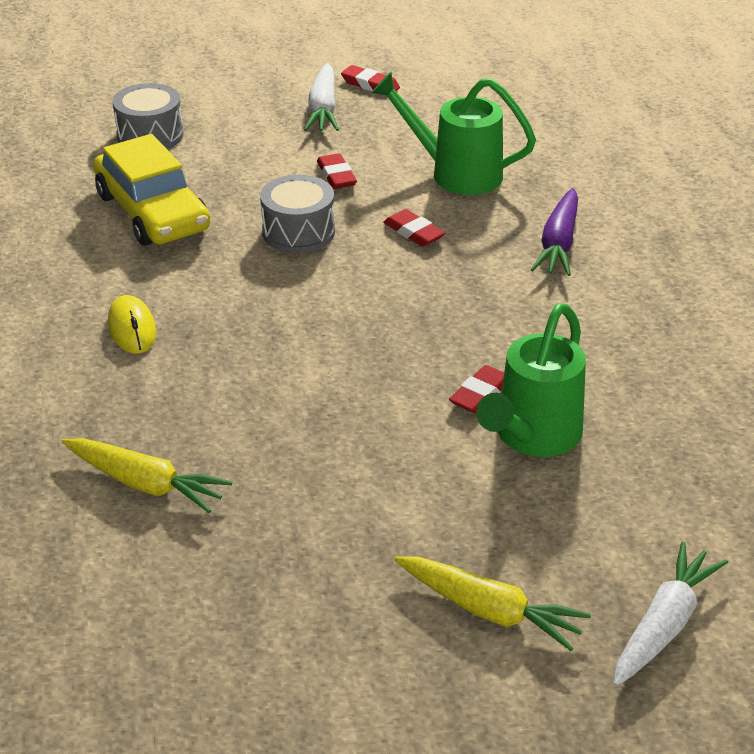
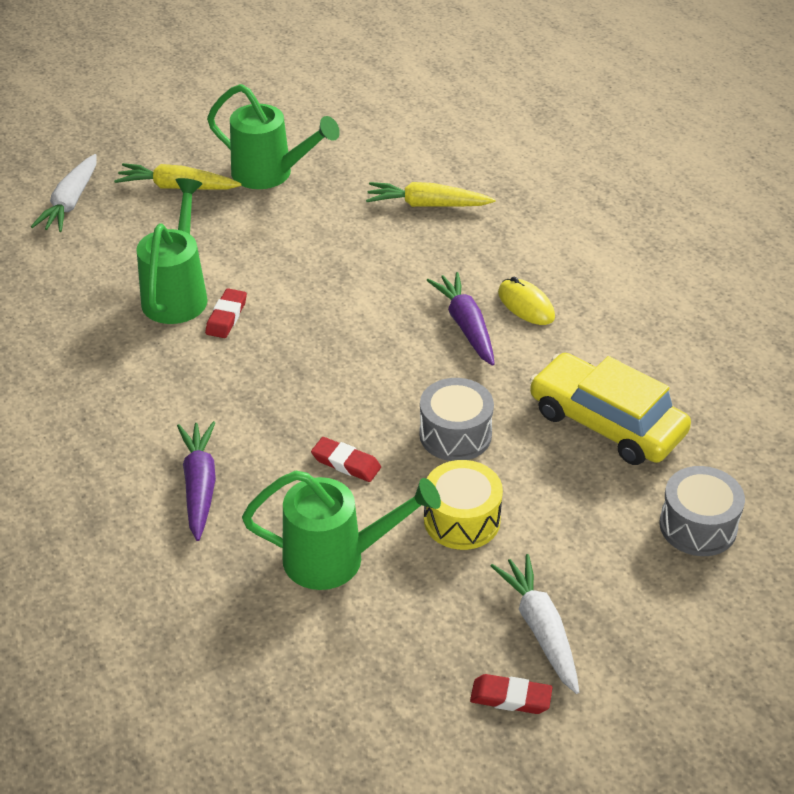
camera: 160 degrees right, 5 degrees up
red eraser [317,153,357,189] -> yellow drum [424,460,503,550]
none -> green watering can [207,84,340,189]
none -> purple carrot [426,272,495,366]

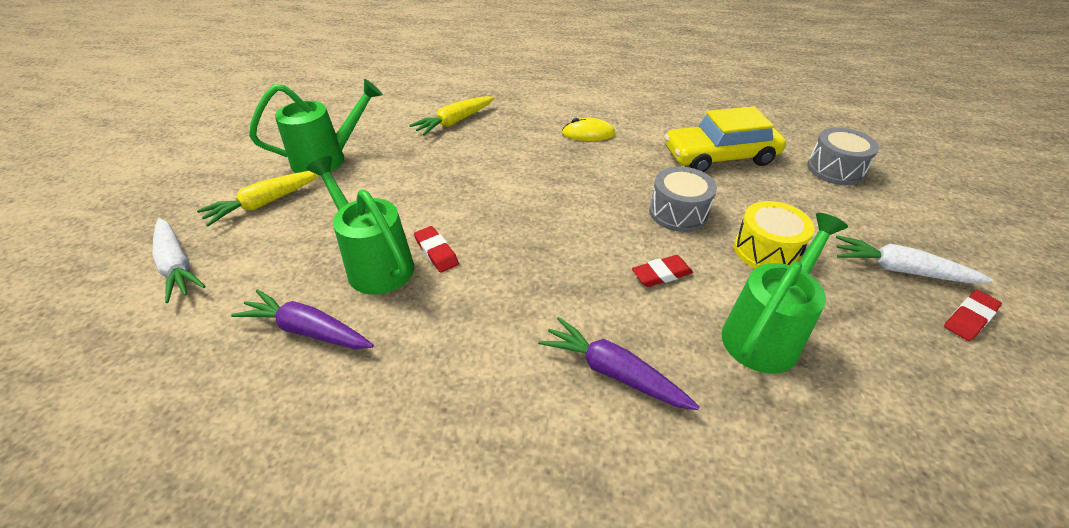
camera: 50 degrees left, 0 degrees up
purple carrot [426,272,495,366] -> purple carrot moved to [231,289,374,349]

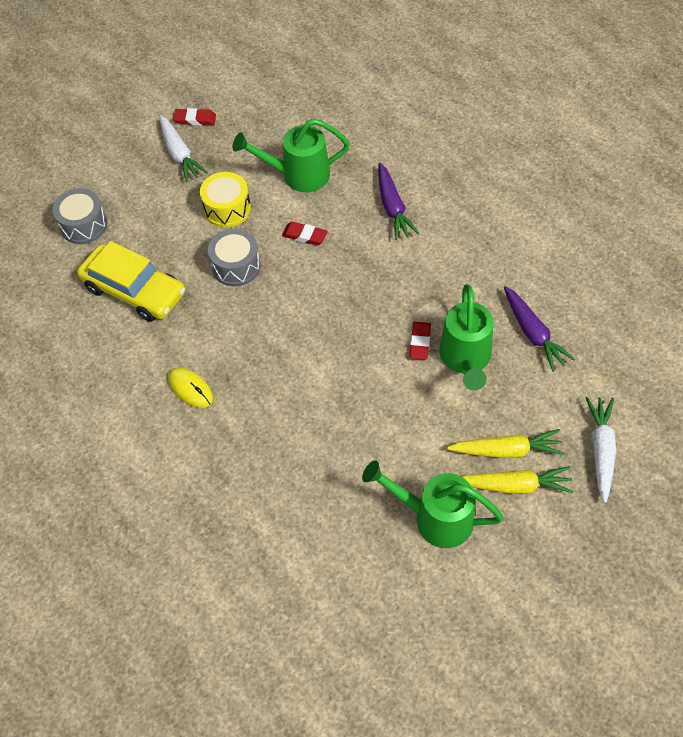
camera: 135 degrees left, 15 degrees up
yellow carrot [409,96,494,136] -> yellow carrot moved to [446,429,564,458]

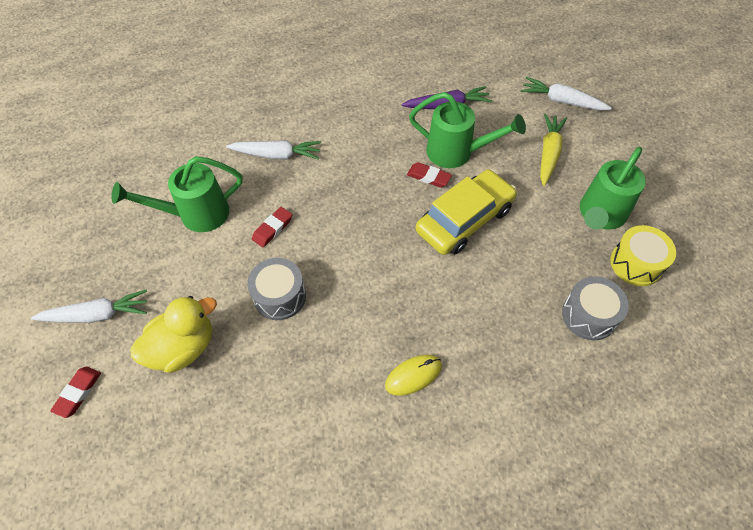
camera: 75 degrees left, 0 degrees up
grey drum [52,188,108,244] -> grey drum moved to [562,276,629,341]
yellow car [77,241,185,322] -> yellow car moved to [416,169,517,255]
red eraser [173,108,216,125] -> red eraser moved to [50,367,101,418]
yellow drum [200,172,251,228] -> yellow drum moved to [610,225,676,286]
green watering can [233,119,350,192] -> green watering can turned 60 degrees clockwise [111,156,243,232]
purple carrot [378,163,419,240] -> white carrot [226,140,321,160]
yellow carrot [462,466,574,494] -> none
none -> yellow duck [131,296,217,373]

